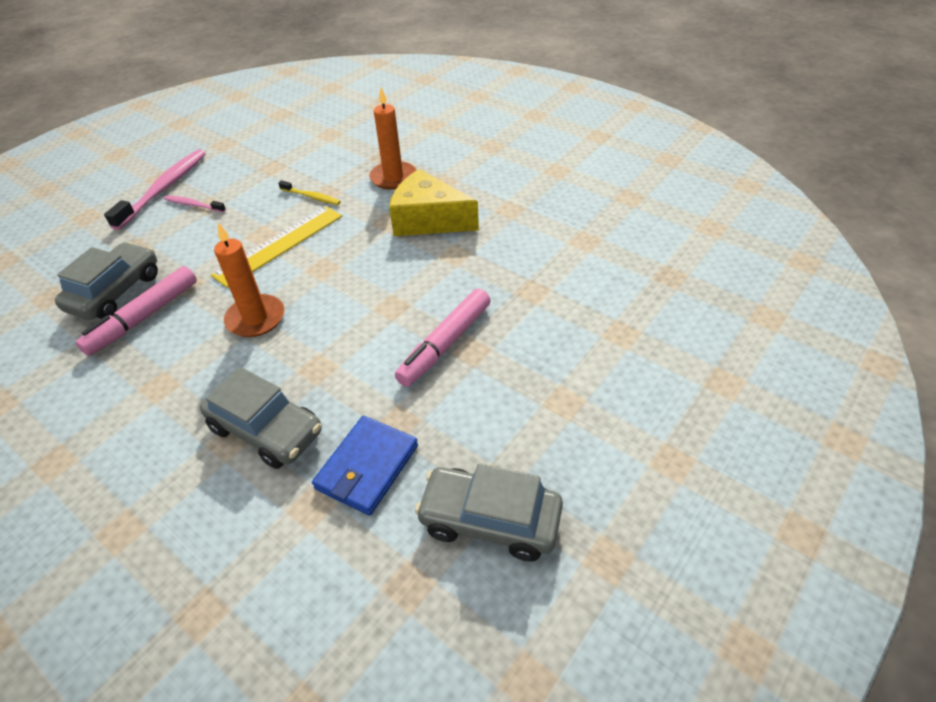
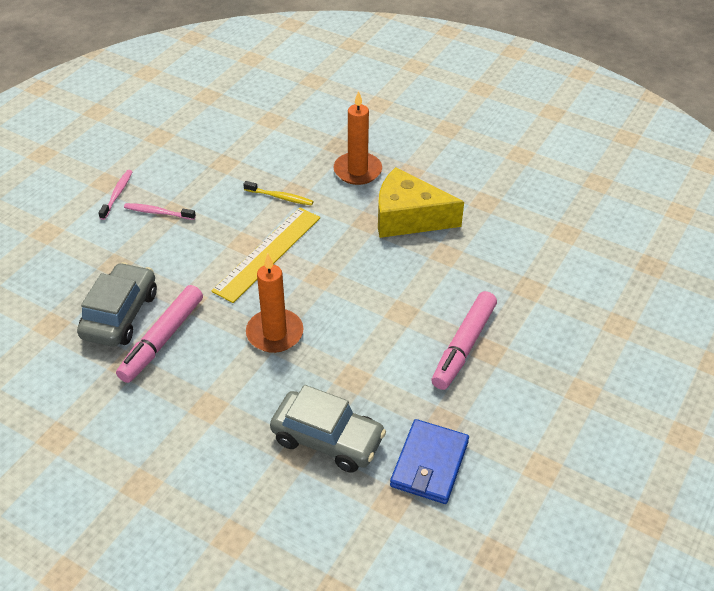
camera: 10 degrees left, 0 degrees up
pink toothbrush [104,149,206,230] -> pink toothbrush [99,170,133,220], size x0.51
grey car [415,464,563,562] -> none

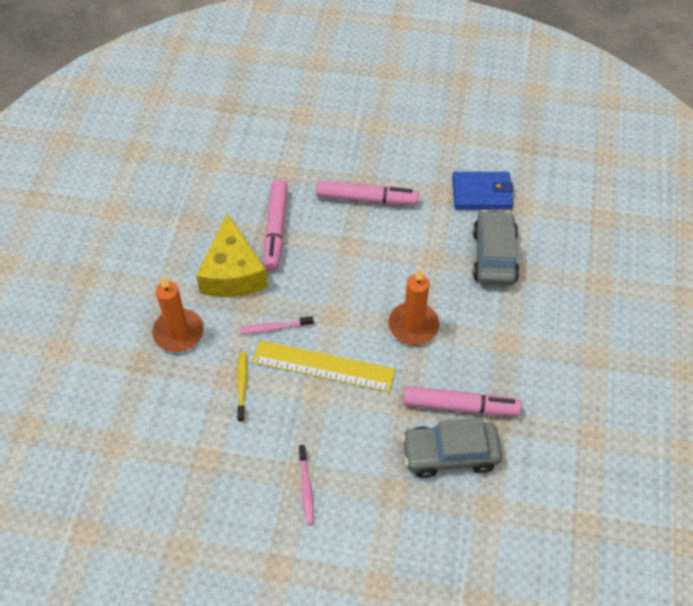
camera: 110 degrees left, 10 degrees up
pink toothbrush [99,170,133,220] -> pink toothbrush moved to [240,316,314,334]
none -> pink marker [264,180,288,271]

